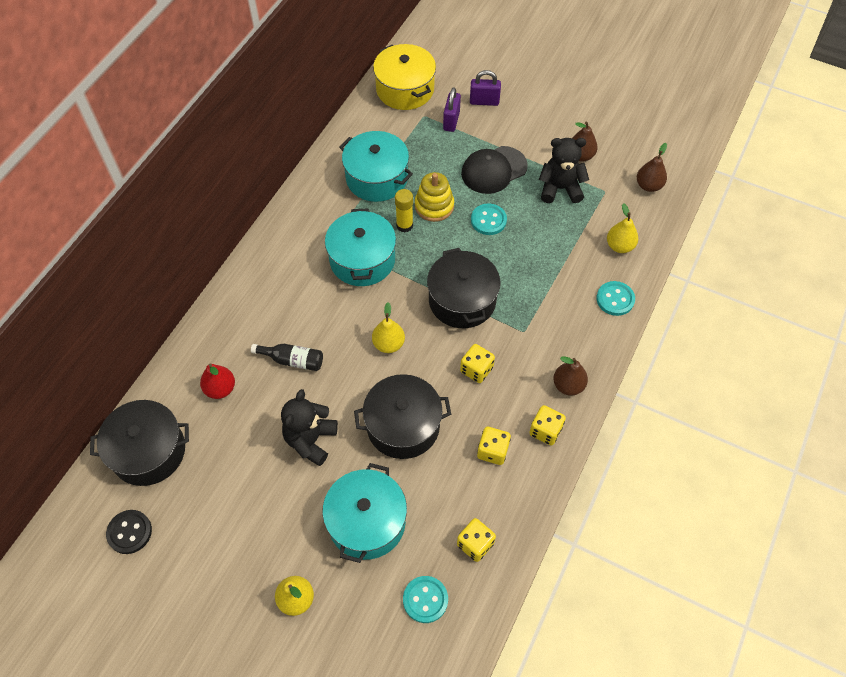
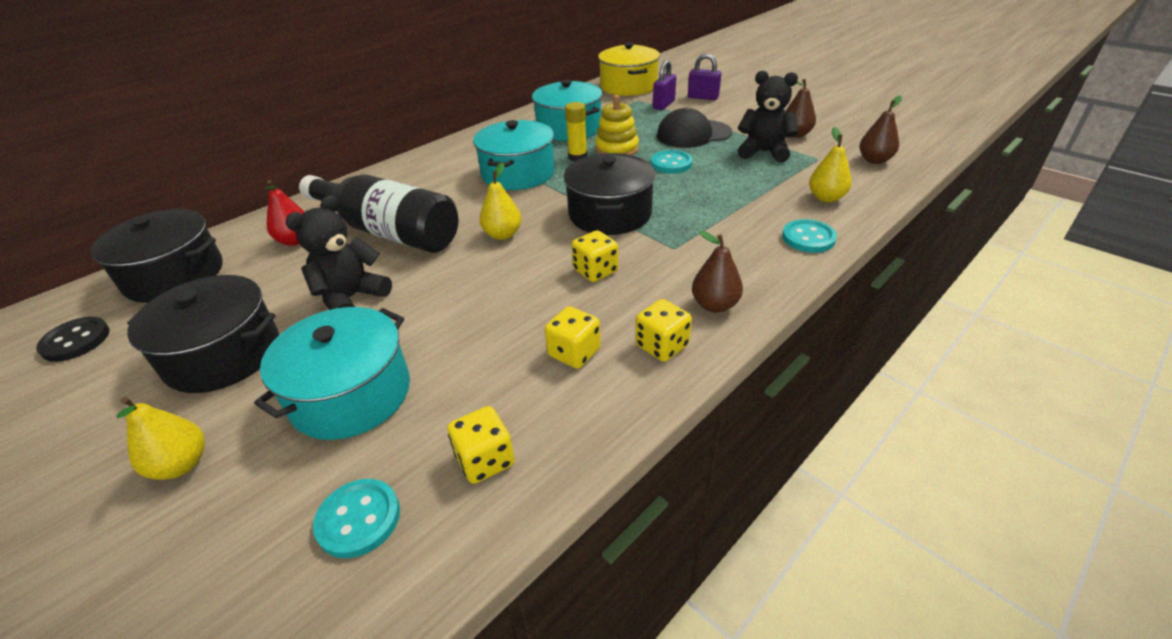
camera: 20 degrees right, 20 degrees down
black bottle [251,344,323,371] -> black bottle [299,175,458,253], size x2.16
black pot [354,374,451,459] -> black pot moved to [127,275,279,393]

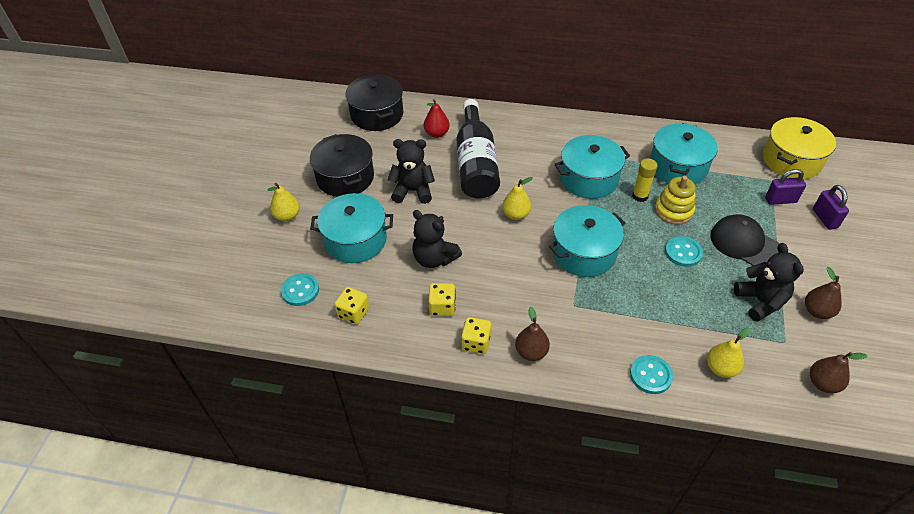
camera: 55 degrees right, 10 degrees up
black button [36,317,110,362] -> none
black pot [564,153,656,235] -> turquoise pot [549,205,625,277]
yellow dice [572,230,618,282] -> none
none -> black teddy bear [412,210,462,268]

